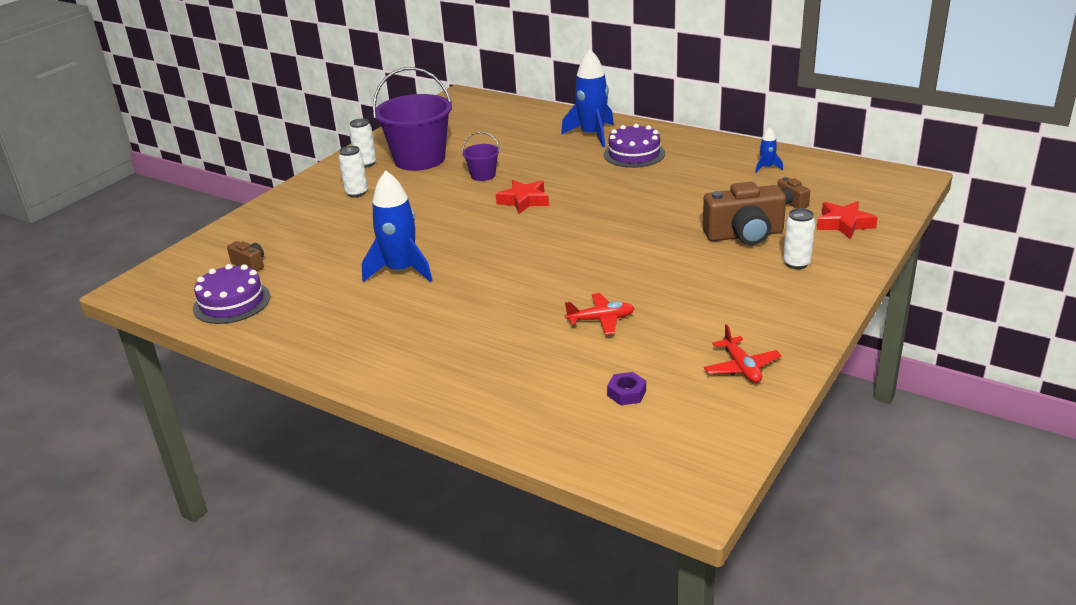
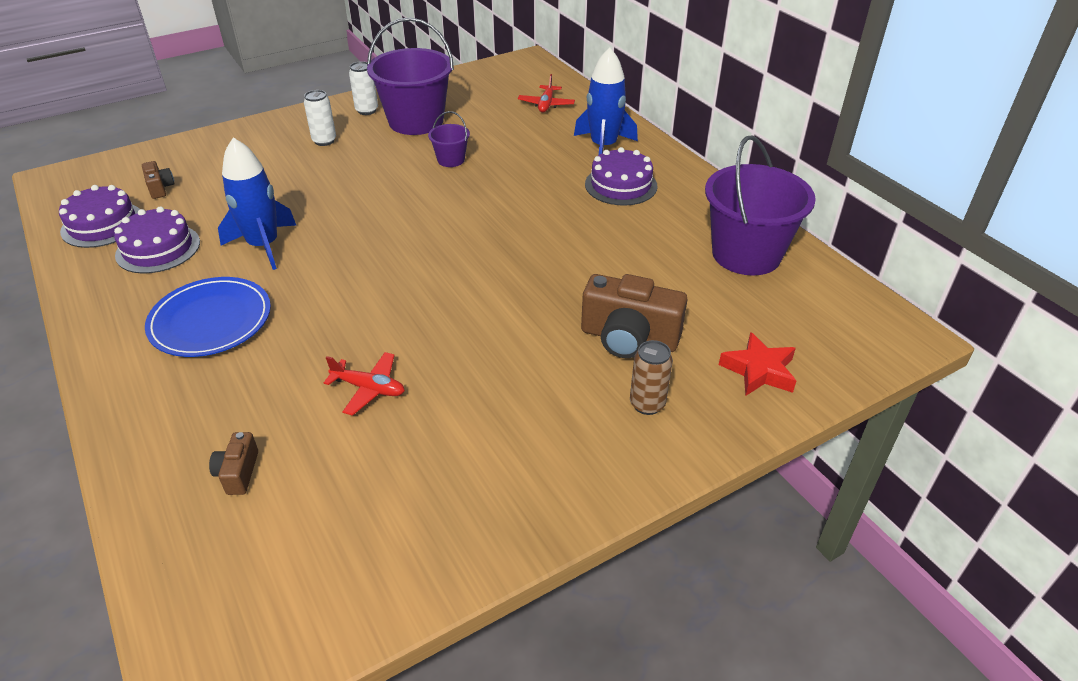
camera: 25 degrees right, 10 degrees up
red star [496,180,549,214] -> none
purple nut [607,372,646,405] -> none
red plane [704,324,782,383] -> red plane moved to [518,74,575,113]
blue rocket [755,127,783,173] -> purple bucket [705,135,816,275]
brown camera [777,177,810,208] -> brown camera moved to [209,432,258,495]
white can [783,208,815,269] -> brown can [630,340,673,415]
none -> purple cake [114,207,200,274]
none -> blue plate [145,277,271,357]

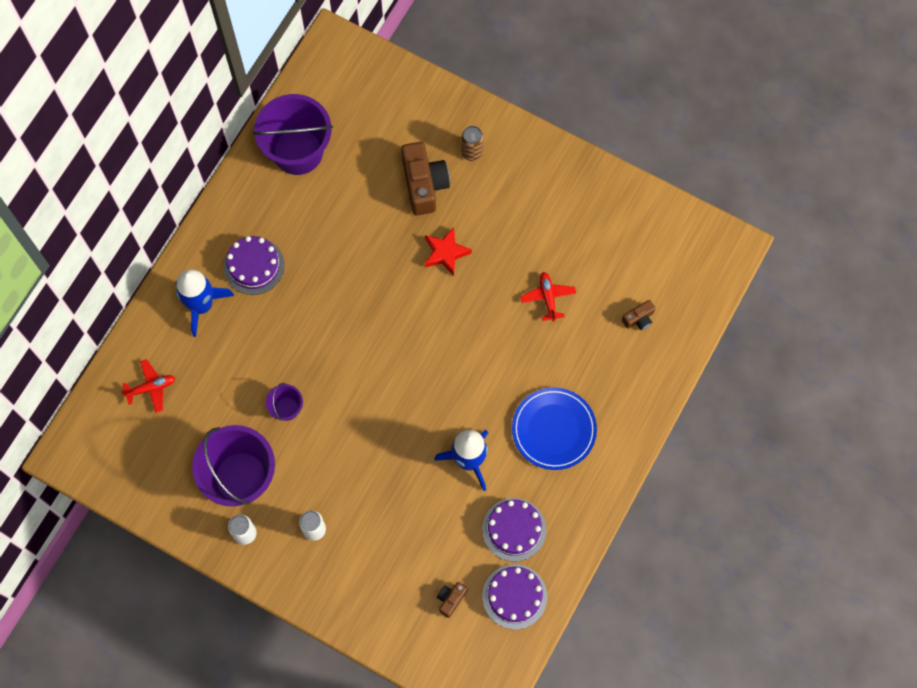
camera: 120 degrees left, 30 degrees up
red star [719,332,796,396] -> red star moved to [425,227,472,276]

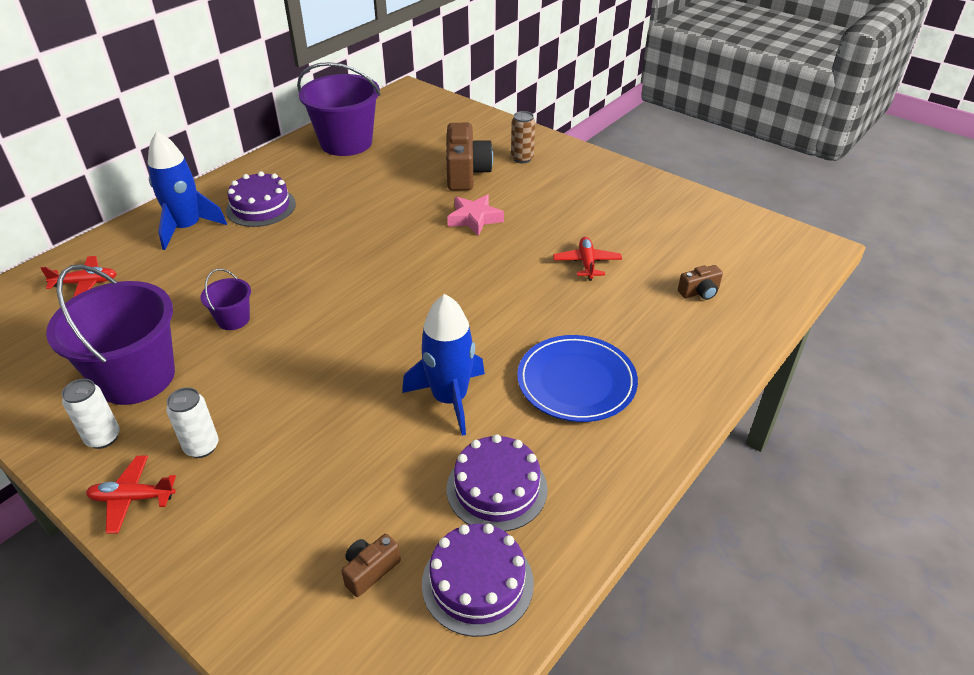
camera: 10 degrees right, 30 degrees down
red star [425,227,472,276] -> pink star [447,194,504,236]
none -> red plane [86,456,176,534]

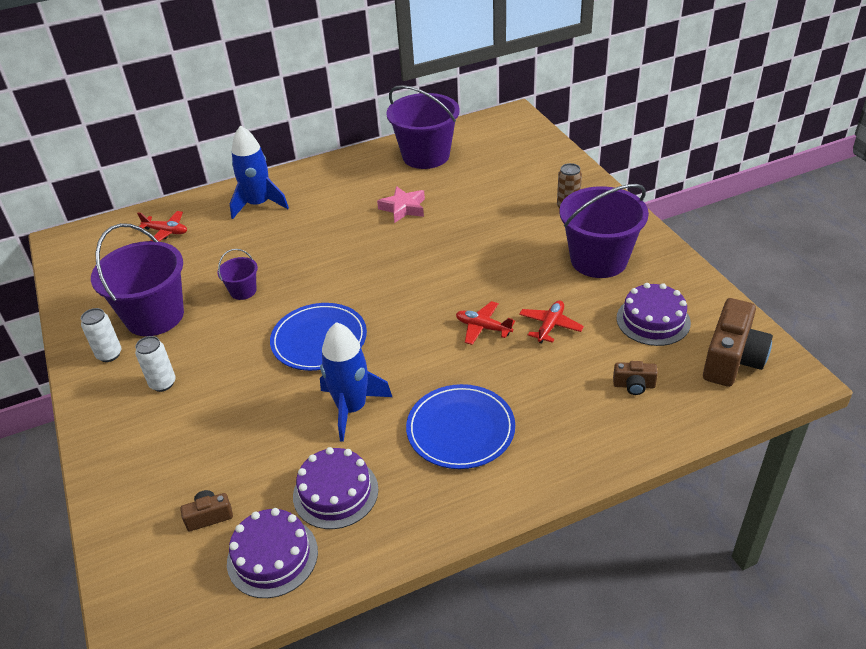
camera: 30 degrees right, 0 degrees up
red plane [86,456,176,534] -> red plane moved to [456,301,515,345]
purple cake [226,171,296,227] -> purple cake moved to [617,283,691,346]
brown camera [446,123,493,190] -> brown camera moved to [703,298,773,387]
pink star [447,194,504,236] -> pink star moved to [377,186,425,223]
none -> blue plate [270,303,367,371]
none -> purple bucket [559,184,649,278]

